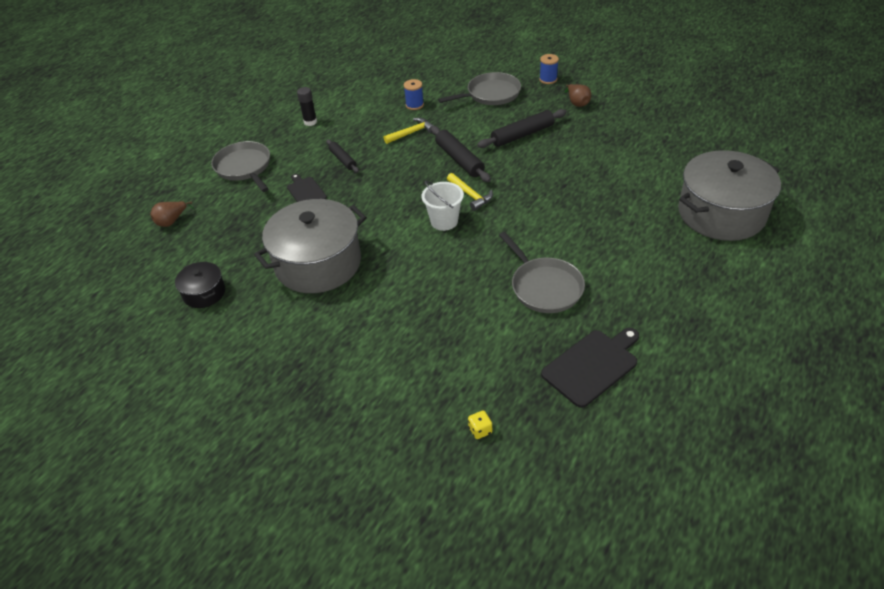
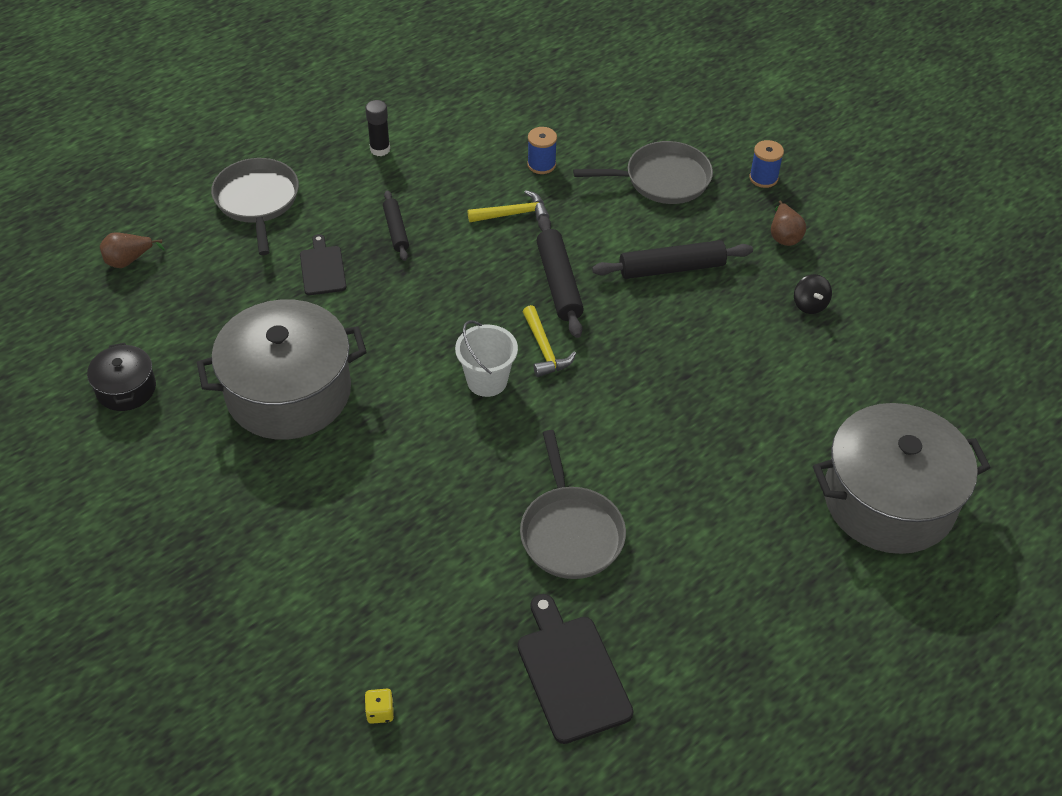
camera: 15 degrees right, 5 degrees up
black cutting board [541,328,639,408] -> black cutting board turned 90 degrees counterclockwise [517,594,634,744]
none -> black spinning top [794,274,832,314]

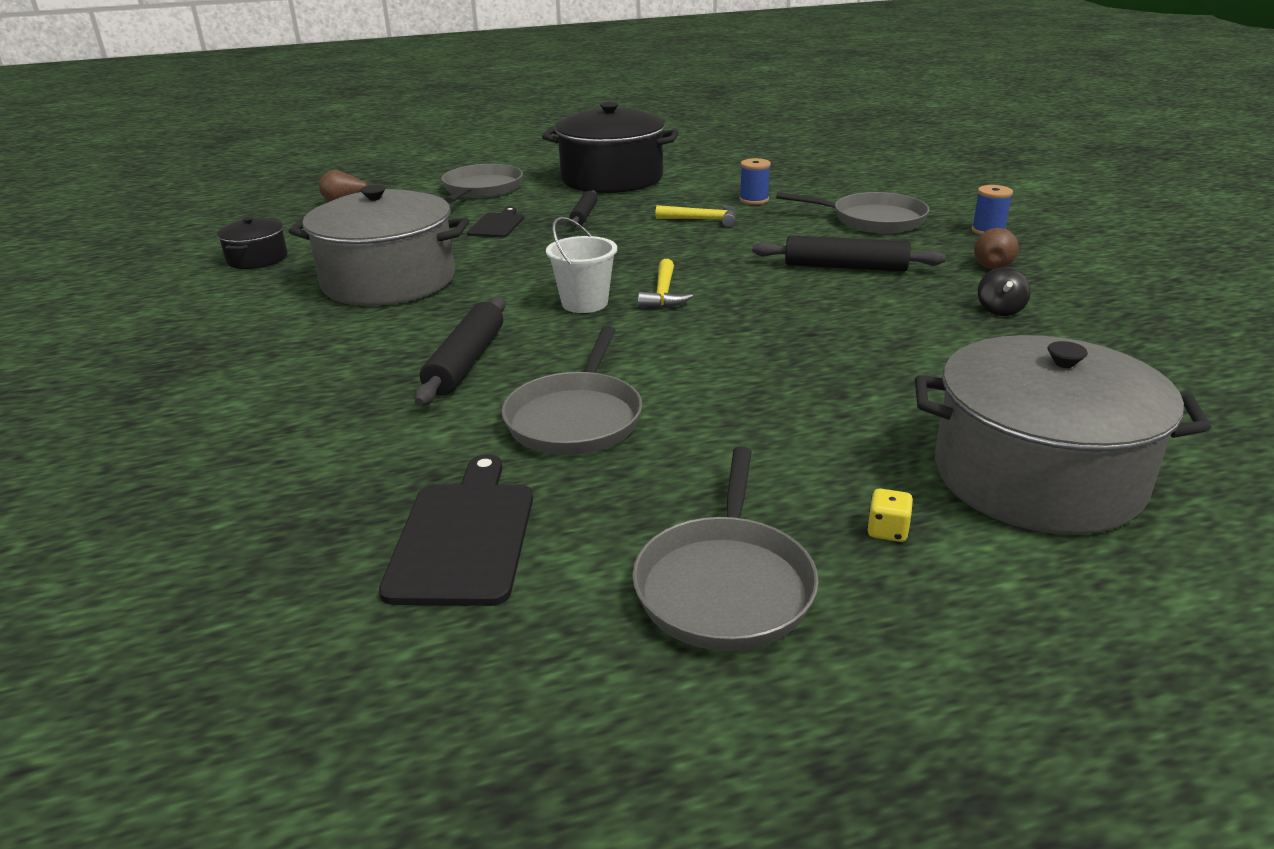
camera: 25 degrees right, 20 degrees down
yellow dice [364,689,394,724] -> yellow dice moved to [867,488,913,542]
black glue stick [365,100,390,156] -> black pot [542,102,678,193]
black rolling pin [537,215,584,338] -> black rolling pin moved to [414,297,505,406]
none -> grey pan [632,446,819,651]

